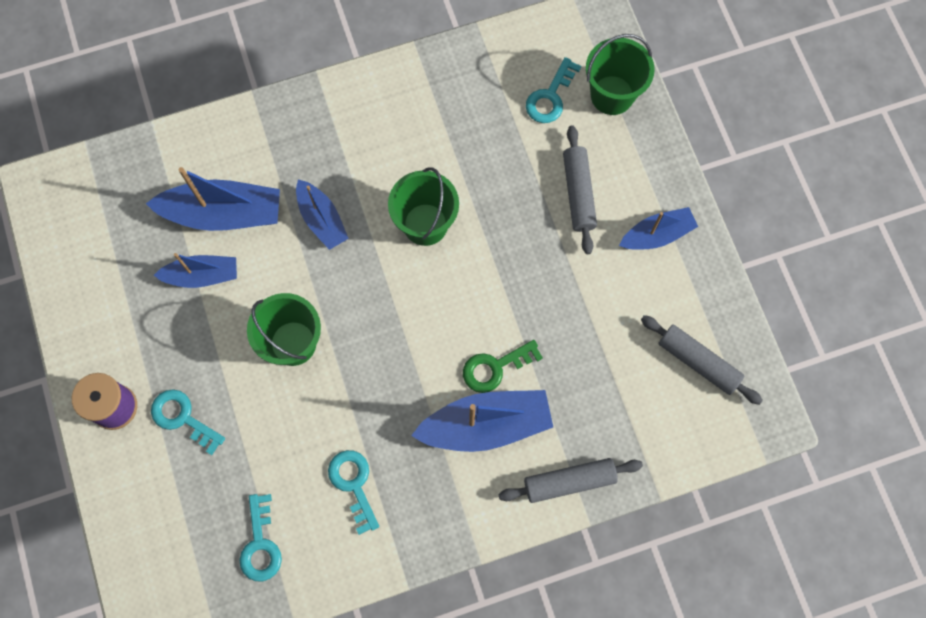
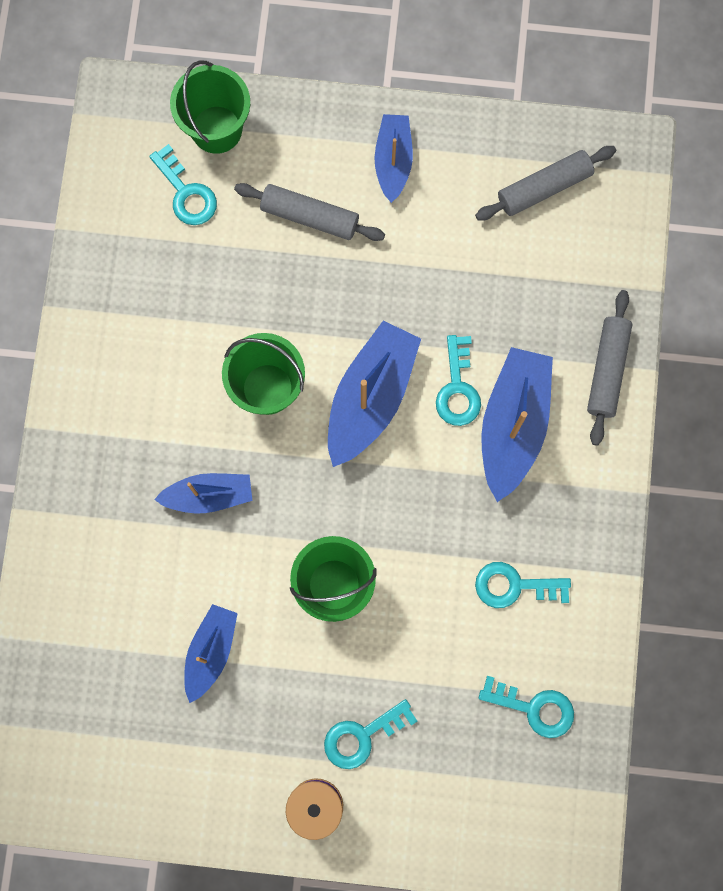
camera: 65 degrees left, 5 degrees up
blue boat [146,167,280,231] -> blue boat moved to [328,321,421,467]
green key [463,340,543,393] -> turquoise key [436,335,481,426]

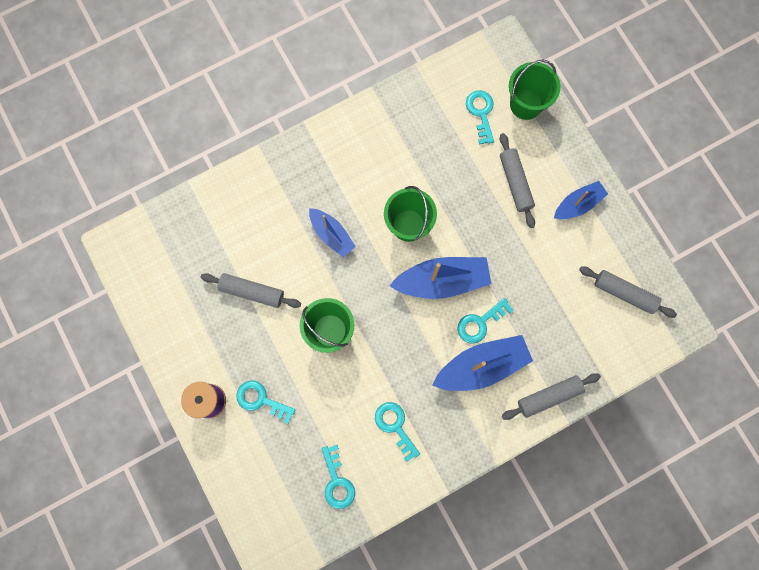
camera: 55 degrees right, 0 degrees up
turquoise key [149,144,217,225] -> turquoise key turned 150 degrees clockwise [466,90,494,145]
blue boat [184,604,238,703] -> grey rolling pin [201,273,301,308]

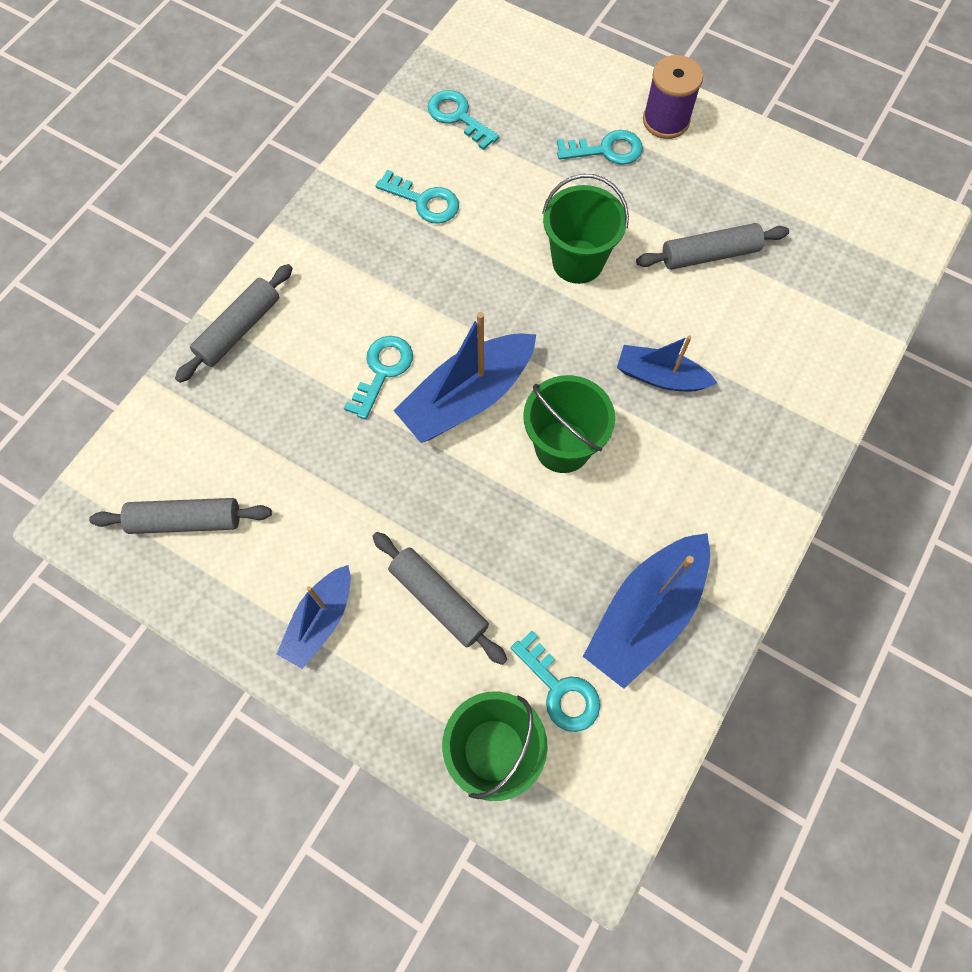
camera: 150 degrees right, 10 degrees down
blue boat [432,335,533,391] -> blue boat moved to [583,533,710,689]

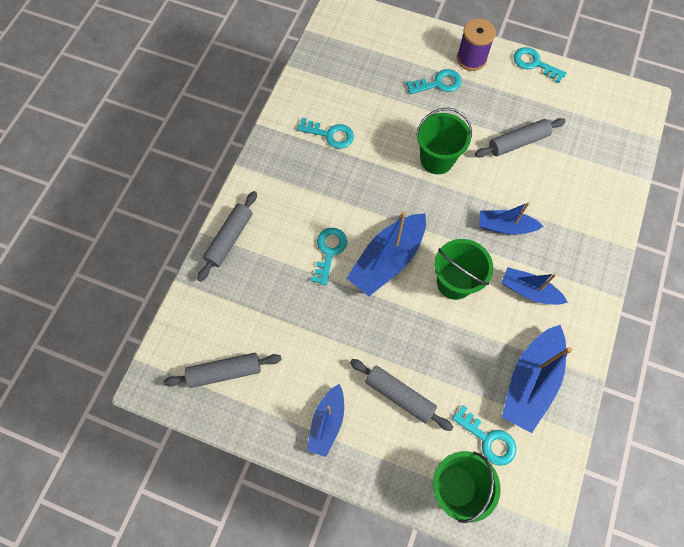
camera: 10 degrees left, 0 degrees up
turquoise key [427,90,499,150] -> turquoise key moved to [514,47,566,83]
none -> blue boat [501,267,568,305]

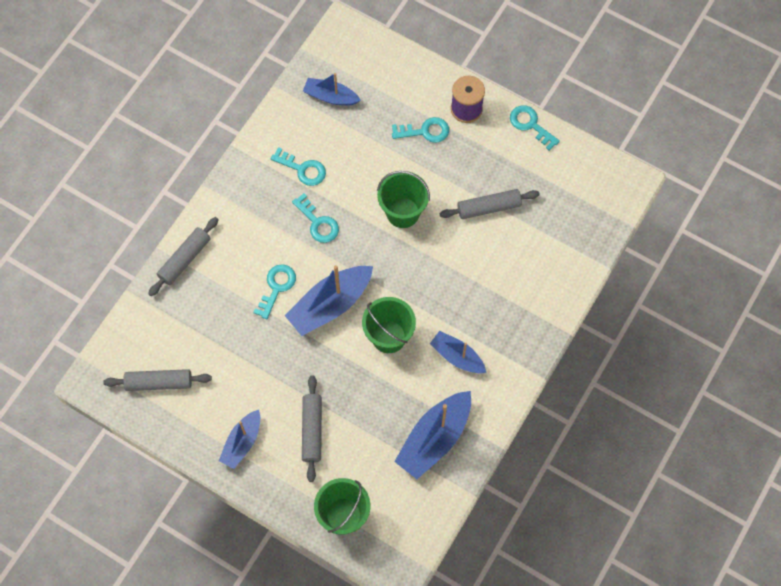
camera: 10 degrees right, 0 degrees up
grey rolling pin [350,359,453,431] -> grey rolling pin turned 45 degrees clockwise [302,375,322,482]
turquoise key [452,405,516,466] -> turquoise key moved to [292,193,339,243]
blue boat [479,202,543,235] -> blue boat moved to [303,73,361,106]

